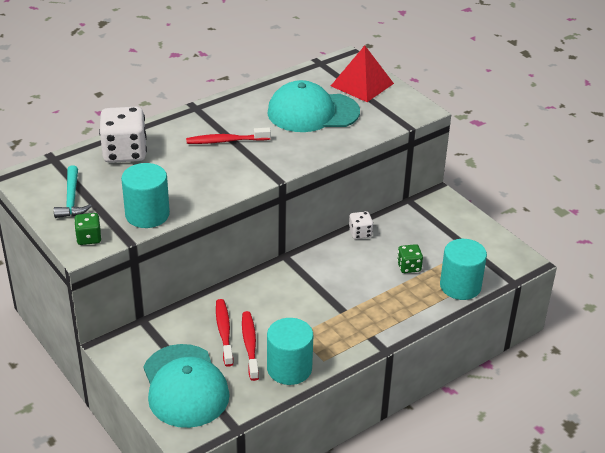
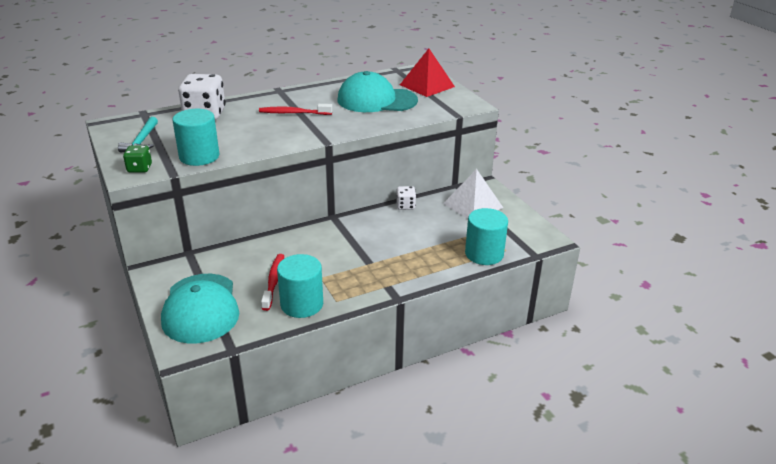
camera: 10 degrees right, 5 degrees down
red toothbrush [216,299,233,367] -> none
green dice [397,244,423,273] -> none
none -> white pyramid [443,169,503,219]

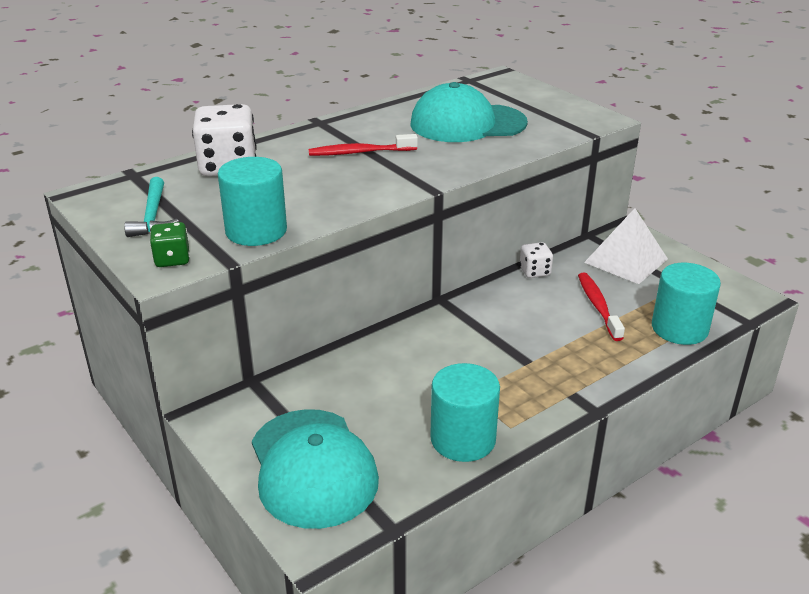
camera: 10 degrees left, 0 degrees up
red toothbrush [261,254,284,311] -> red toothbrush moved to [578,273,625,341]
red pyramid [400,49,455,97] -> none

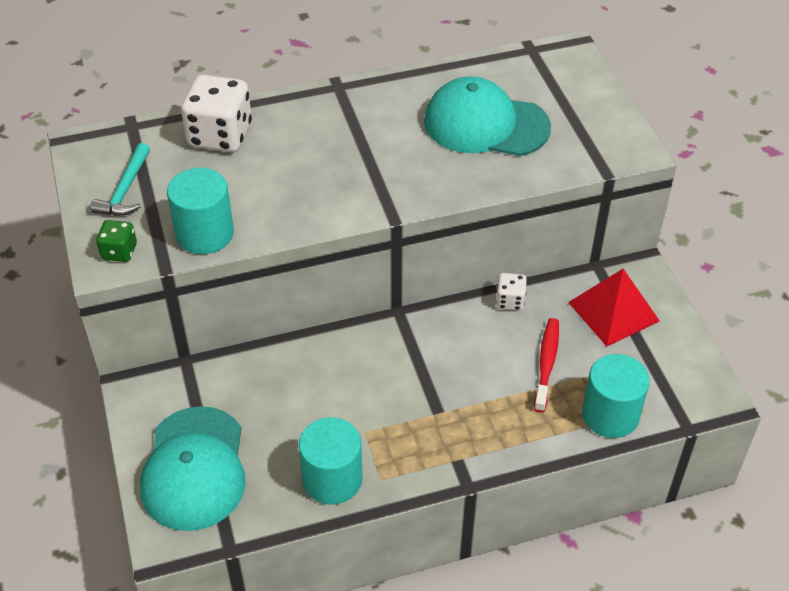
camera: 20 degrees right, 15 degrees up
red toothbrush [308,134,418,156] -> none
white pyramid [584,208,668,284] -> red pyramid [568,269,660,347]

